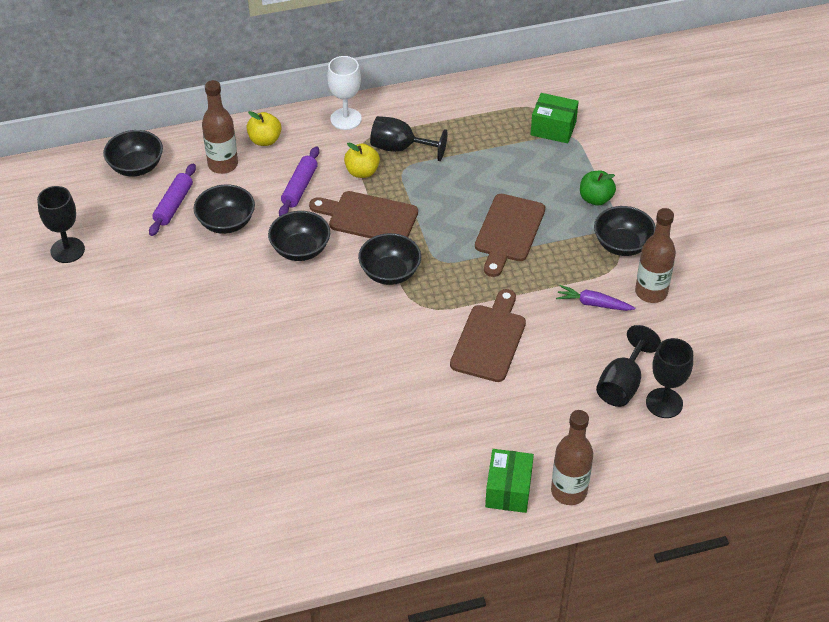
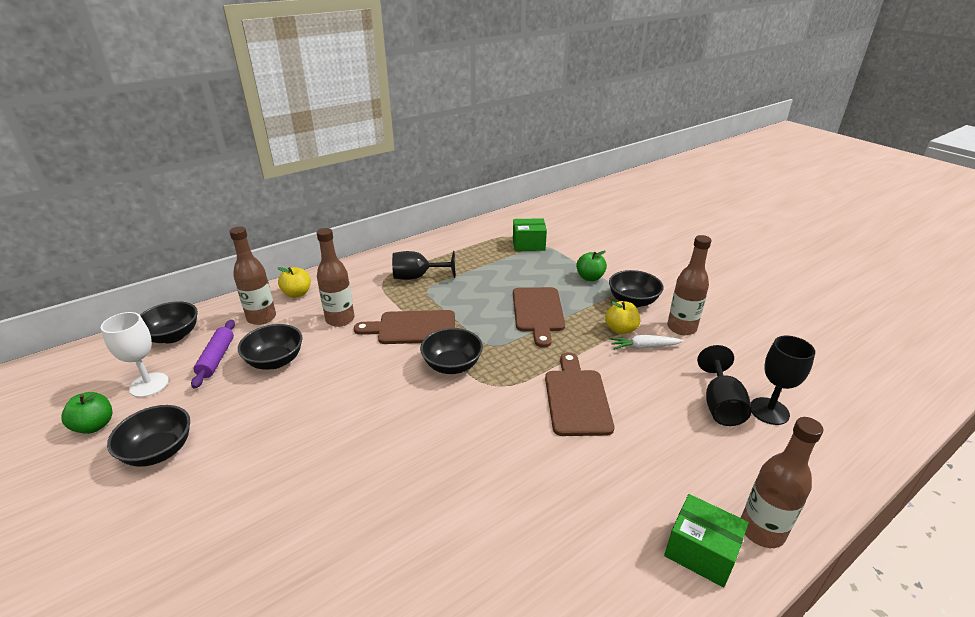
camera: 20 degrees left, 15 degrees down
black goblet [37,186,85,263] -> green apple [61,392,113,434]
black bowl [268,211,330,261] -> black bowl moved to [107,405,190,467]
purple rolling pin [279,146,319,217] -> brown bottle [316,228,354,327]
white goblet [327,56,362,130] -> white goblet moved to [101,312,169,397]
yellow apple [344,143,380,178] -> yellow apple moved to [605,301,640,334]
green box [485,449,534,513] -> green box turned 45 degrees counterclockwise [664,494,748,588]
purple carrot [556,285,635,311] -> white carrot [609,335,684,350]

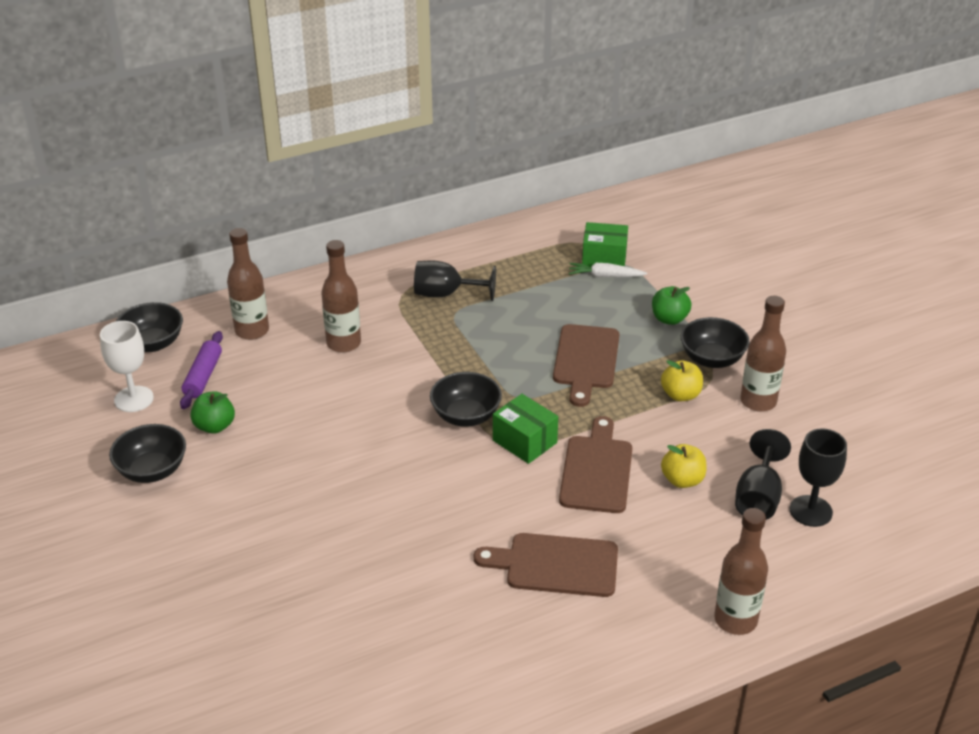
camera: 10 degrees right, 5 degrees up
green apple [61,392,113,434] -> green apple moved to [190,391,235,434]
black bowl [238,324,303,370] -> none
yellow apple [278,267,311,298] -> yellow apple moved to [661,444,707,488]
brown cutting board [354,310,455,344] -> brown cutting board moved to [474,533,618,597]
white carrot [609,335,684,350] -> white carrot moved to [569,263,647,277]
green box [664,494,748,588] -> green box moved to [493,394,558,464]

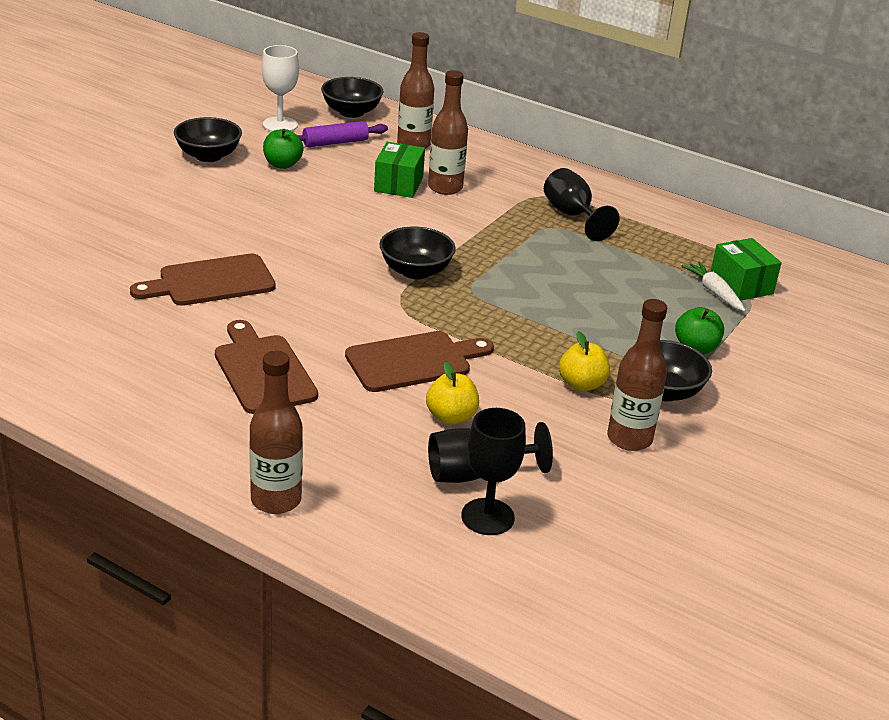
camera: 55 degrees right, 5 degrees down
green box [493,394,558,464] -> green box moved to [374,142,425,198]
brown cutting board [553,324,619,407] -> brown cutting board moved to [130,254,276,306]

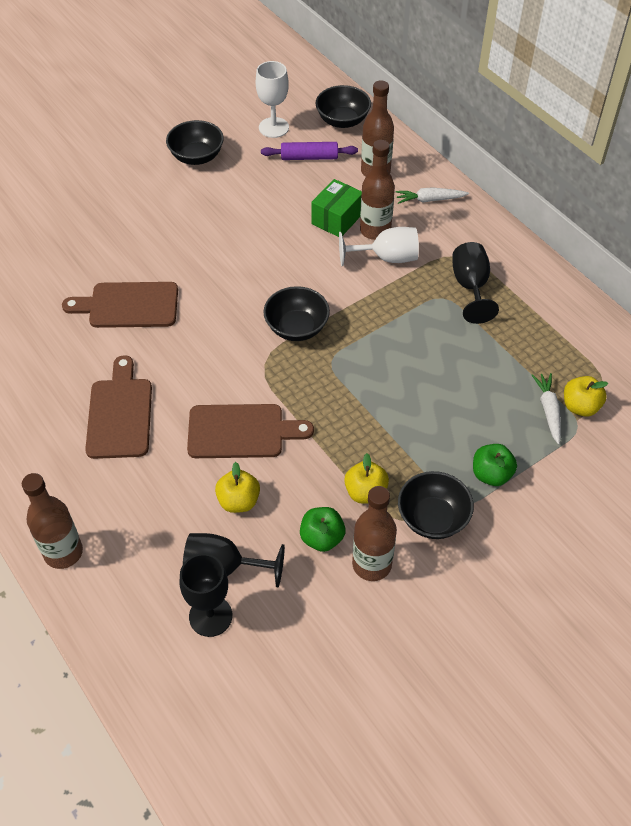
camera: 25 degrees right, 20 degrees up
green apple [263,129,304,169] -> green apple moved to [300,507,346,552]
green box [711,238,782,301] -> yellow apple [564,376,608,417]
none -> white goblet [339,227,419,266]
none -> white carrot [396,187,469,204]

